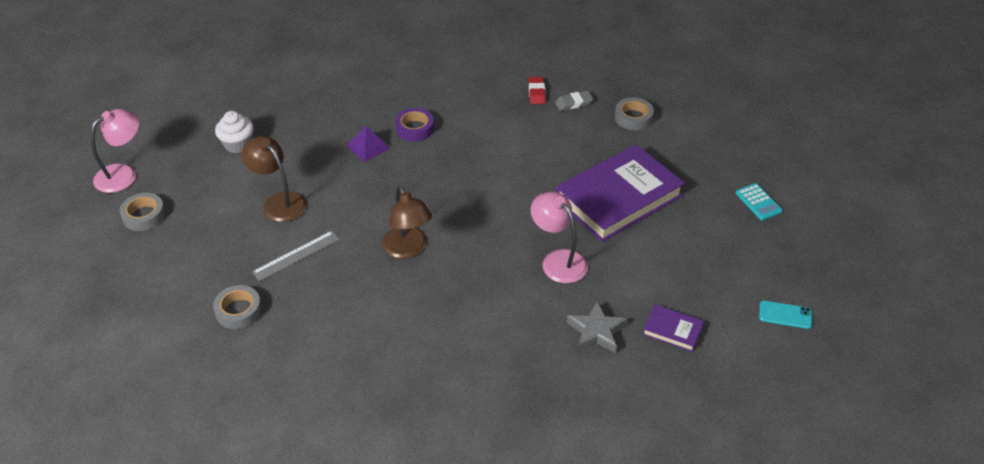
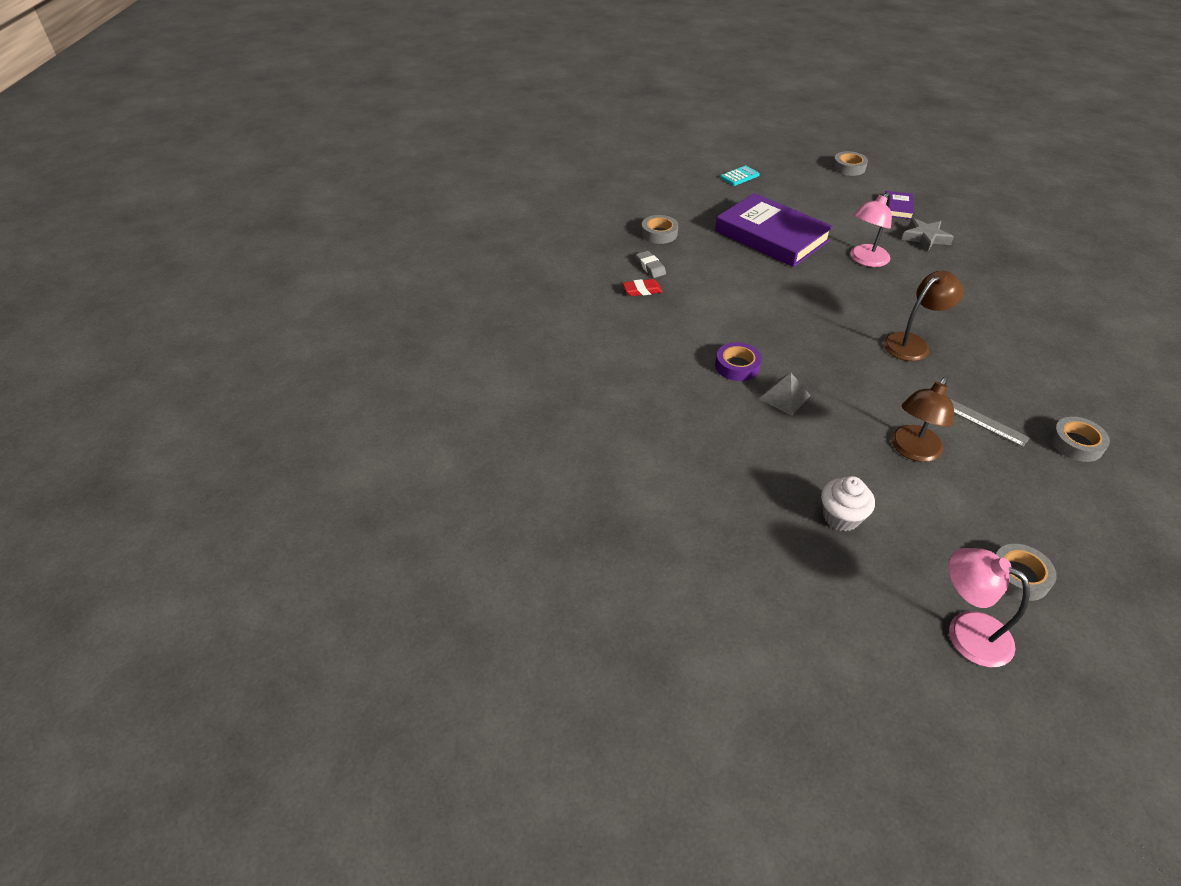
camera: 100 degrees left, 0 degrees up
purple pyramid [346,126,390,162] -> grey pyramid [759,373,811,415]
turquoise phone [759,301,812,329] -> grey tape [833,151,868,176]

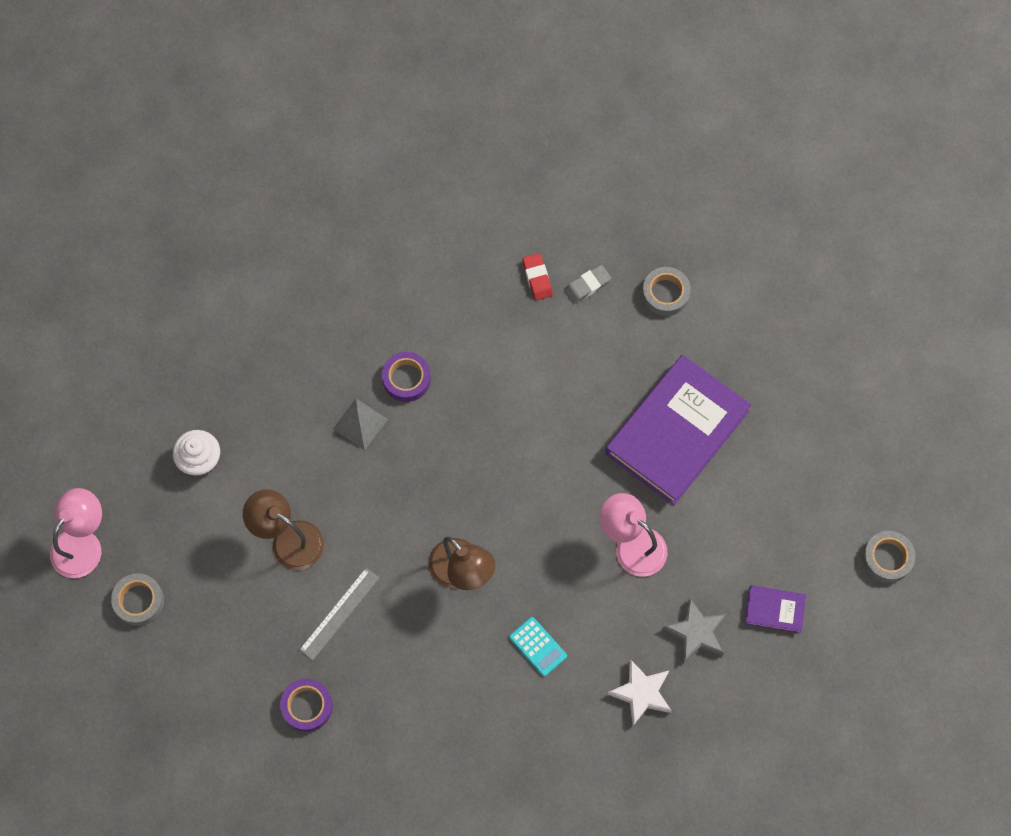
camera: 85 degrees right, 25 degrees up
turquoise calculator [720,166,760,186] -> turquoise calculator moved to [509,617,567,677]
grey tape [1050,417,1110,462] -> purple tape [280,679,333,732]
none -> white star [607,659,672,726]

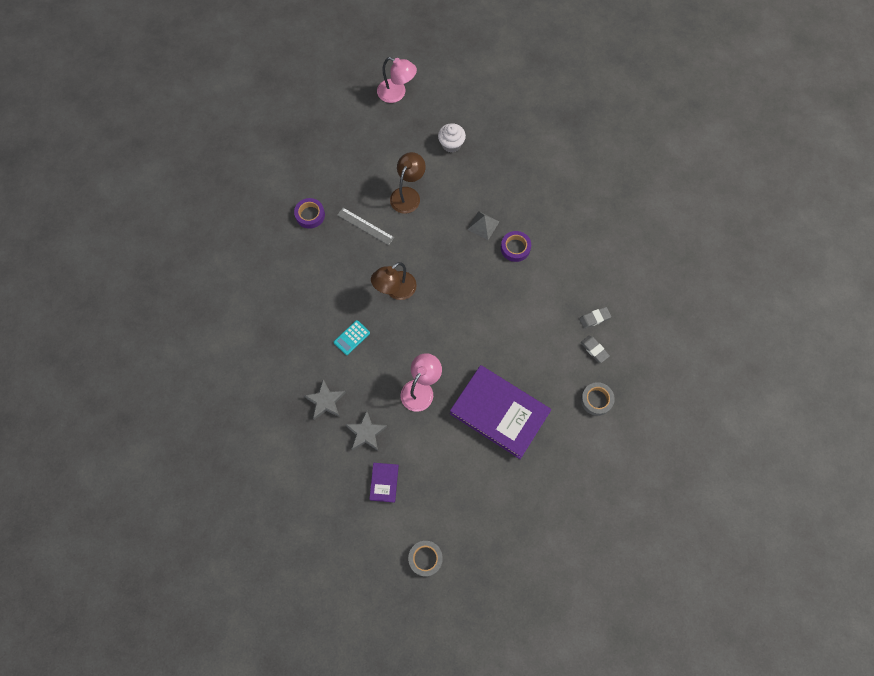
camera: 85 degrees right, 0 degrees up
grey tape [111,573,164,626] -> none
red eraser [522,253,553,300] -> grey eraser [579,307,611,329]
white star [607,659,672,726] -> grey star [304,379,346,420]

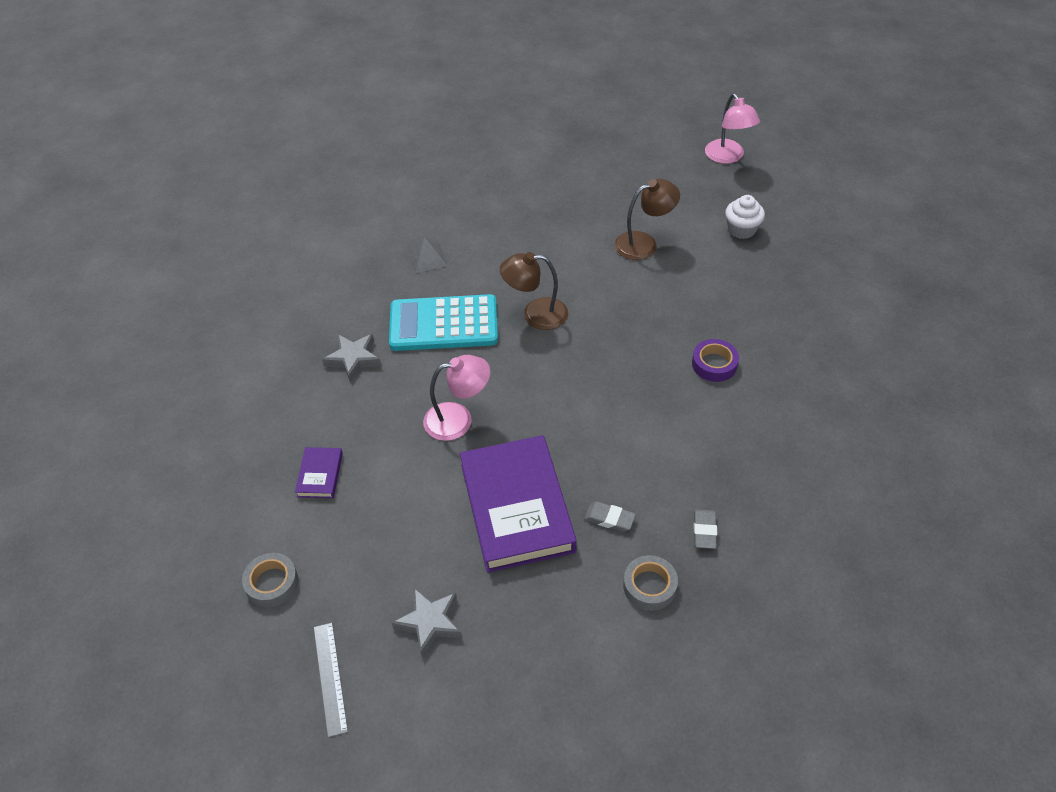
camera: 45 degrees right, 20 degrees down
purple tape [294,198,325,229] -> none
turquoise calculator [334,320,370,355] -> turquoise calculator [389,294,498,351], size x2.30
grey ruler [337,208,394,245] -> grey ruler moved to [313,623,348,738]
grey star [345,410,387,451] -> grey star moved to [392,588,462,657]
purple book [369,463,399,503] -> purple book turned 45 degrees counterclockwise [295,447,343,498]
grey pyramid [467,211,500,240] -> grey pyramid moved to [408,237,448,273]
grey eraser [579,307,611,329] -> grey eraser moved to [584,501,636,532]

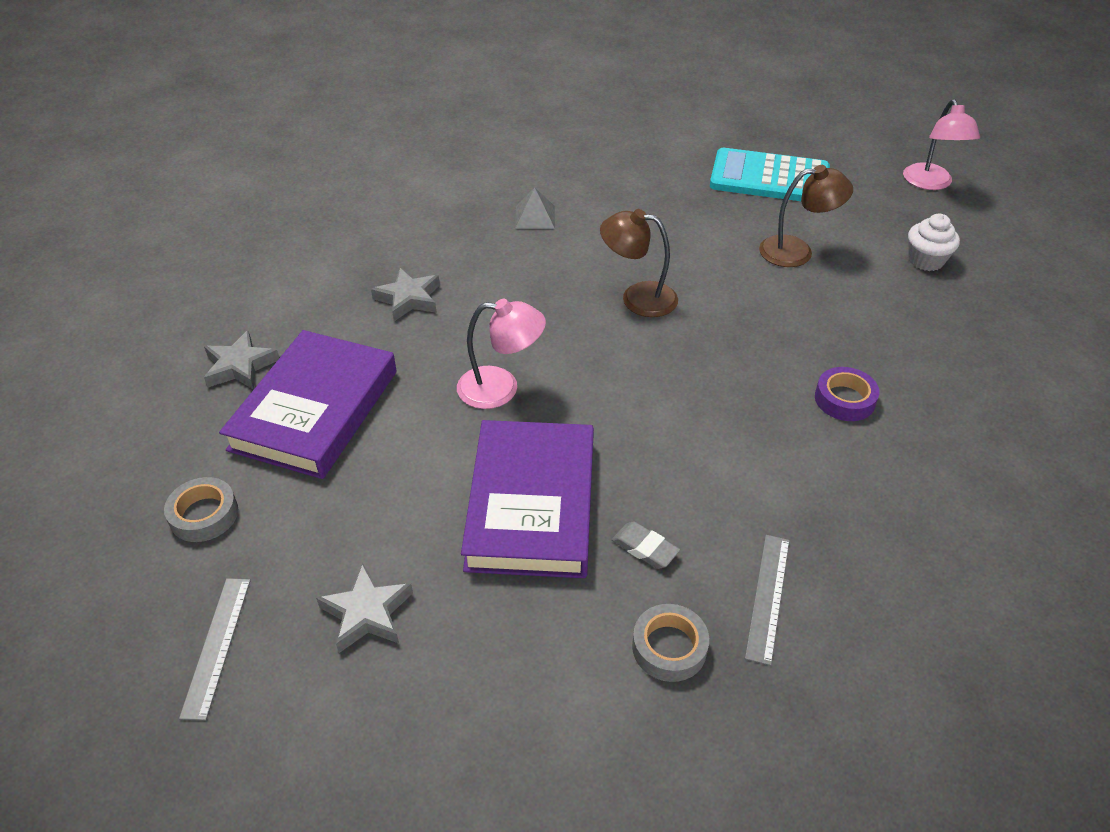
camera: 15 degrees right, 5 degrees down
purple book [295,447,343,498] -> purple book [219,330,397,479], size x2.32
turquoise calculator [389,294,498,351] -> turquoise calculator moved to [710,148,830,201]
grey eraser [694,509,717,549] -> grey ruler [745,535,790,666]
none -> grey star [204,331,279,390]

